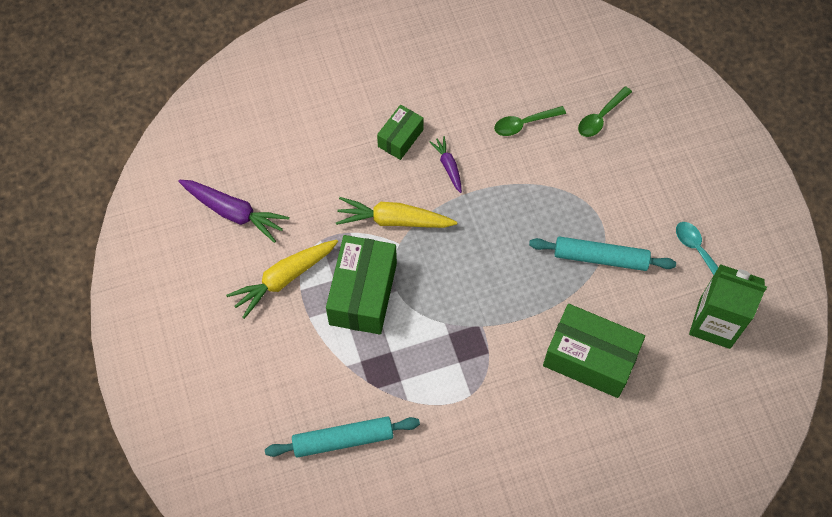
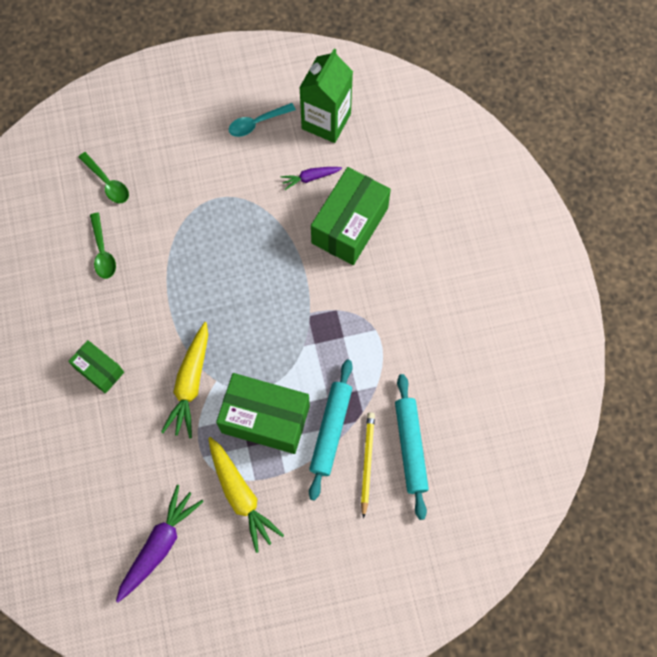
camera: 85 degrees left, 5 degrees up
purple carrot [429,136,462,193] -> purple carrot moved to [281,167,342,190]
turquoise rolling pin [529,237,676,271] -> turquoise rolling pin moved to [309,360,353,501]
none -> yellow pencil [361,412,375,519]

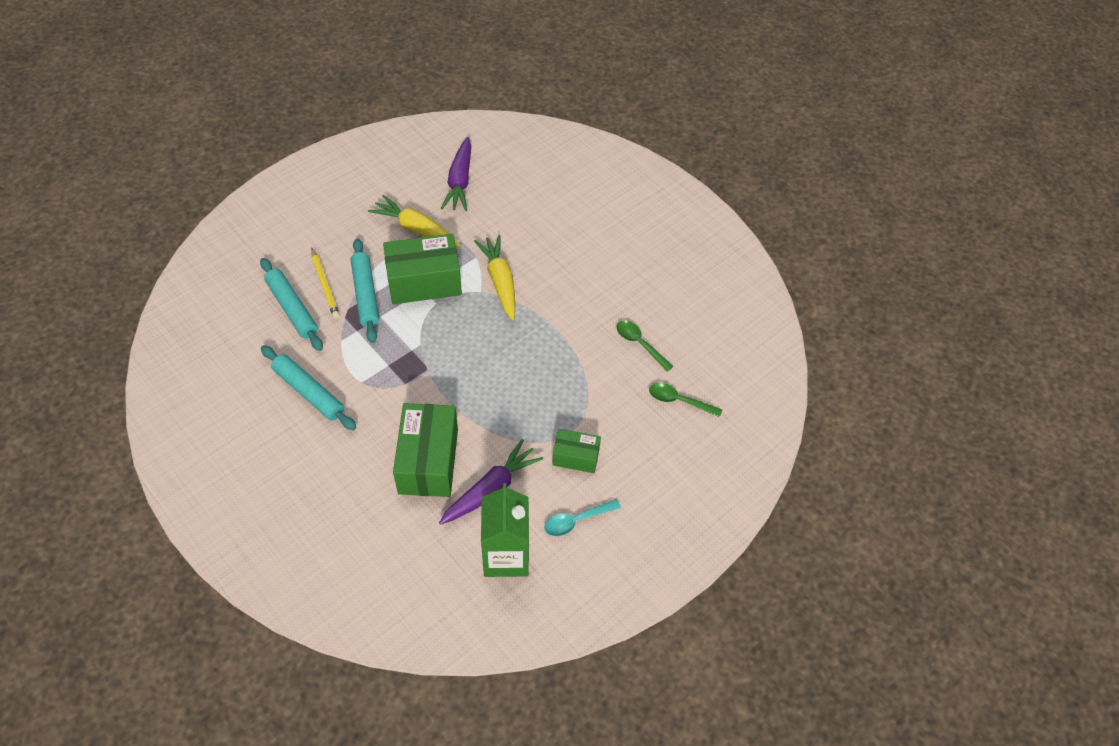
camera: 150 degrees right, 15 degrees down
green box [68,340,124,394] -> green box moved to [552,429,601,473]
turquoise spoon [228,103,296,137] -> turquoise spoon turned 150 degrees counterclockwise [544,499,621,536]
purple carrot [281,167,342,190] -> purple carrot [439,439,543,525], size x1.80
none -> turquoise rolling pin [261,345,356,430]

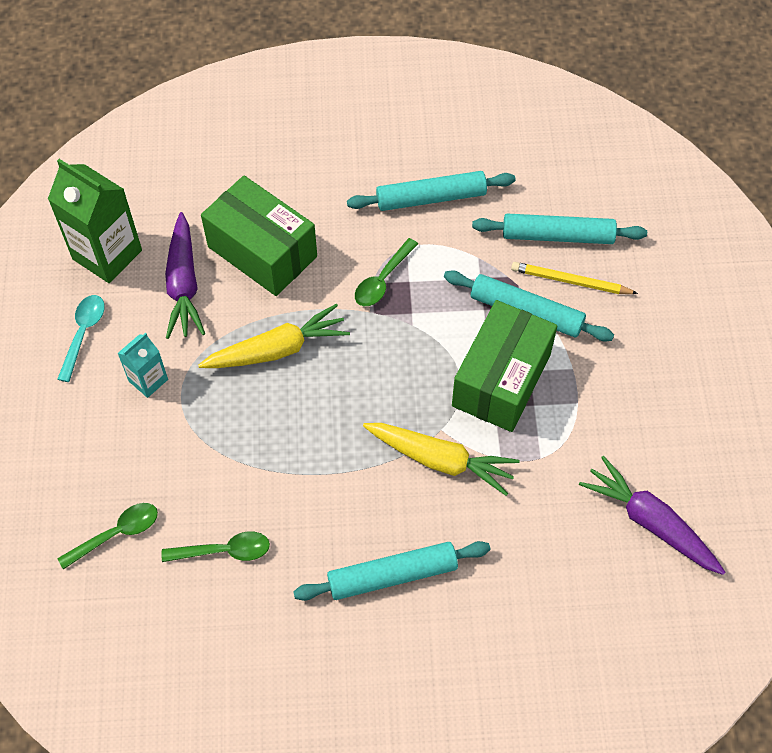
camera: 130 degrees right, 5 degrees up
yellow carrot [368,195,461,247] -> yellow carrot moved to [198,303,350,368]
green box [552,429,601,473] -> turquoise carton [118,333,168,398]
none -> turquoise rolling pin [293,541,491,601]
none -> green spoon [355,238,418,306]

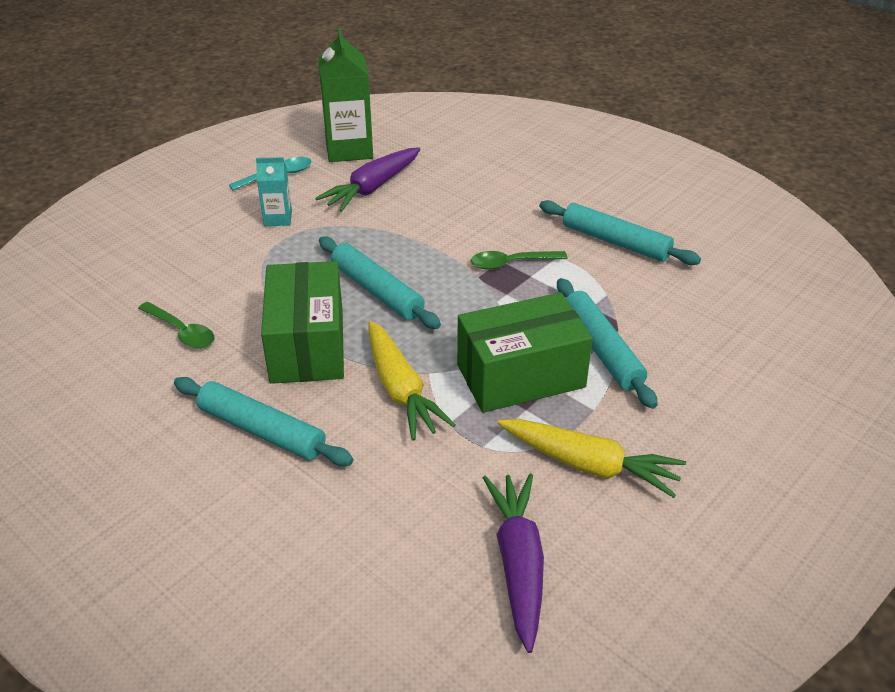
camera: 45 degrees right, 20 degrees down
green spoon [57,503,158,570] -> none
yellow carrot [198,303,350,368] -> yellow carrot moved to [498,419,686,498]
green box [201,176,317,296] -> green box moved to [261,261,344,384]
turquoise rolling pin [472,214,647,244] -> turquoise rolling pin moved to [319,237,441,329]
yellow pencil [511,262,638,294] -> none

